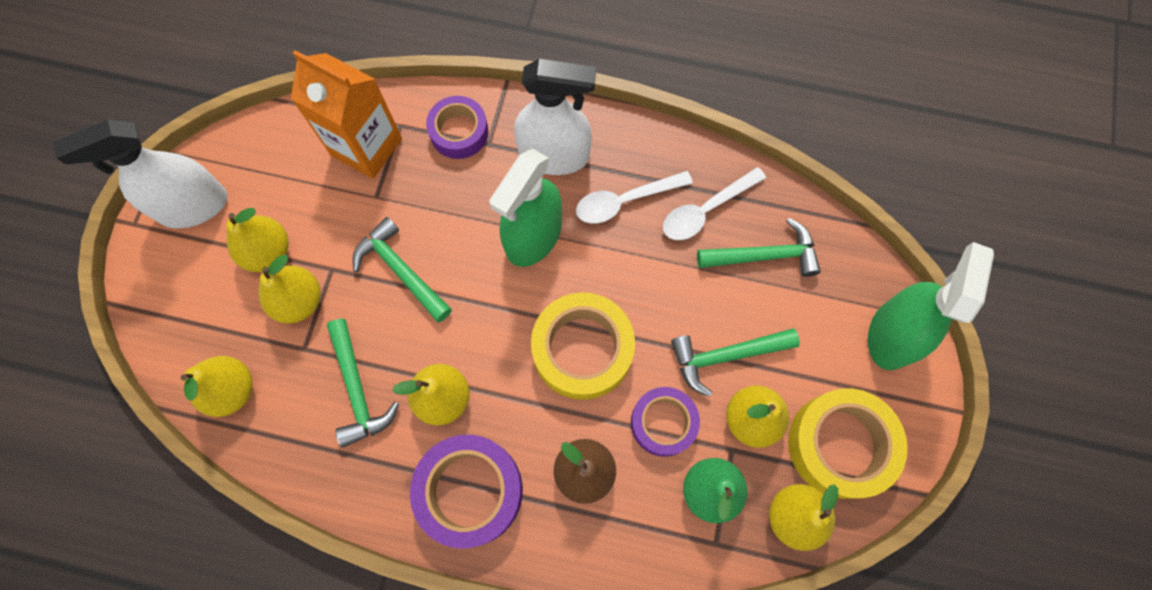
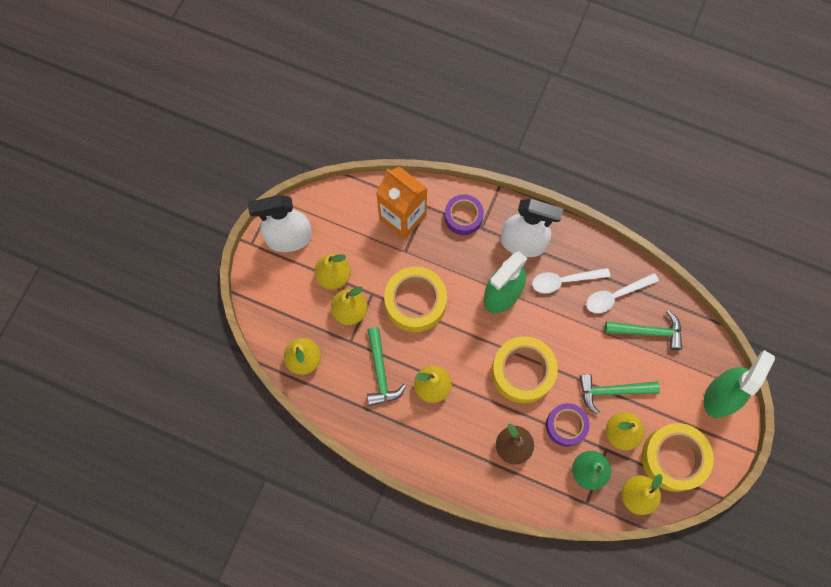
camera: 10 degrees right, 0 degrees up
green hammer [353,217,452,322] -> yellow tape [384,266,447,332]
purple tape [410,435,523,548] -> none

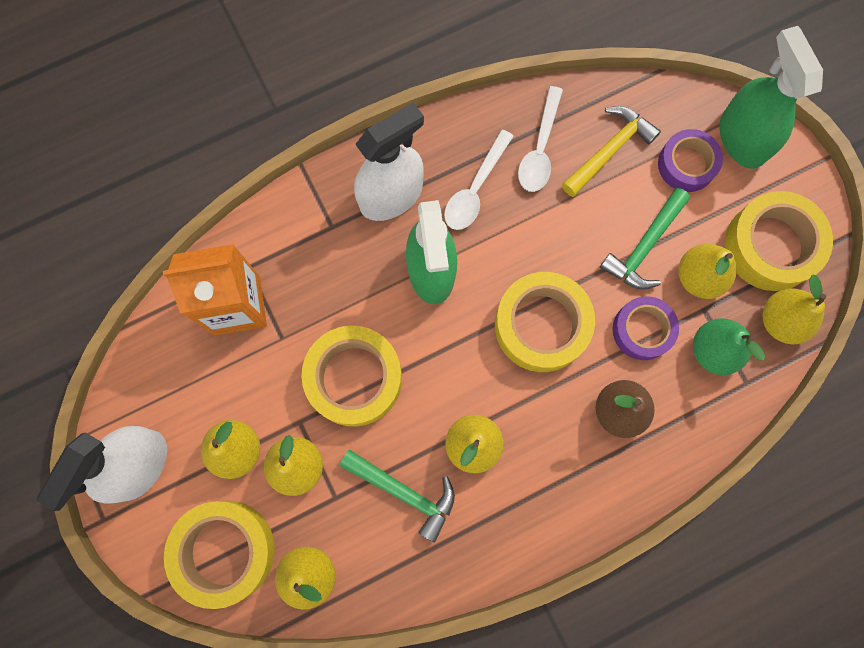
camera: 50 degrees left, 5 degrees up
purple tape [445,194,484,235] -> purple tape moved to [658,129,723,192]
green hammer [605,310,682,350] -> yellow hammer [562,106,661,197]
none -> yellow tape [164,501,275,609]

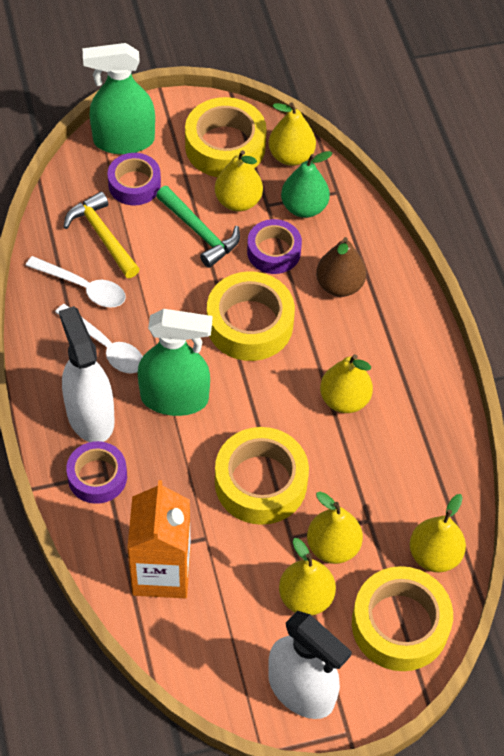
camera: 80 degrees left, 20 degrees down
green hammer [340,449,455,543] -> none
none -> purple tape [66,441,127,504]

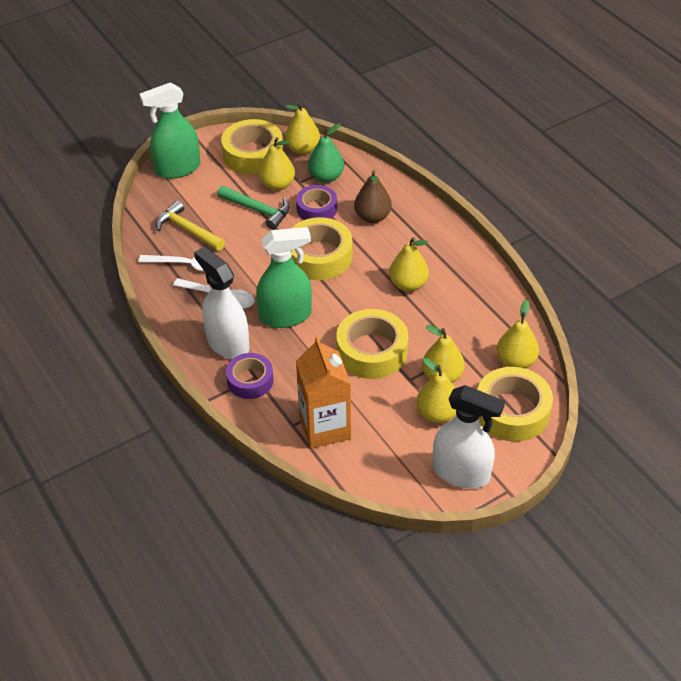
camera: 15 degrees left, 10 degrees down
purple tape [107,153,161,205] -> none

